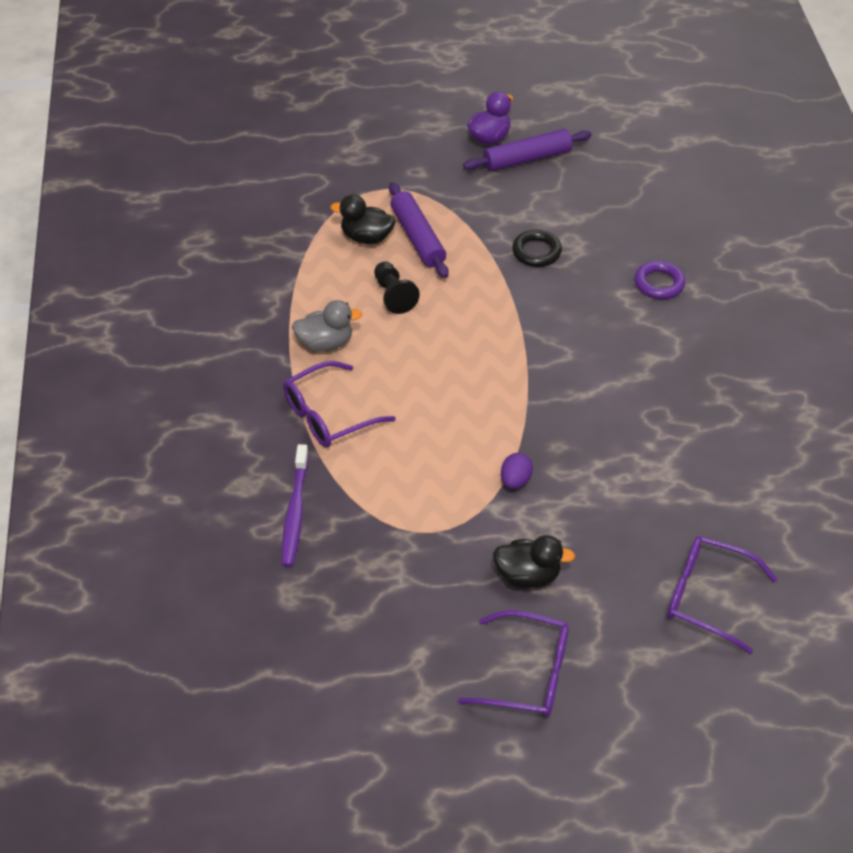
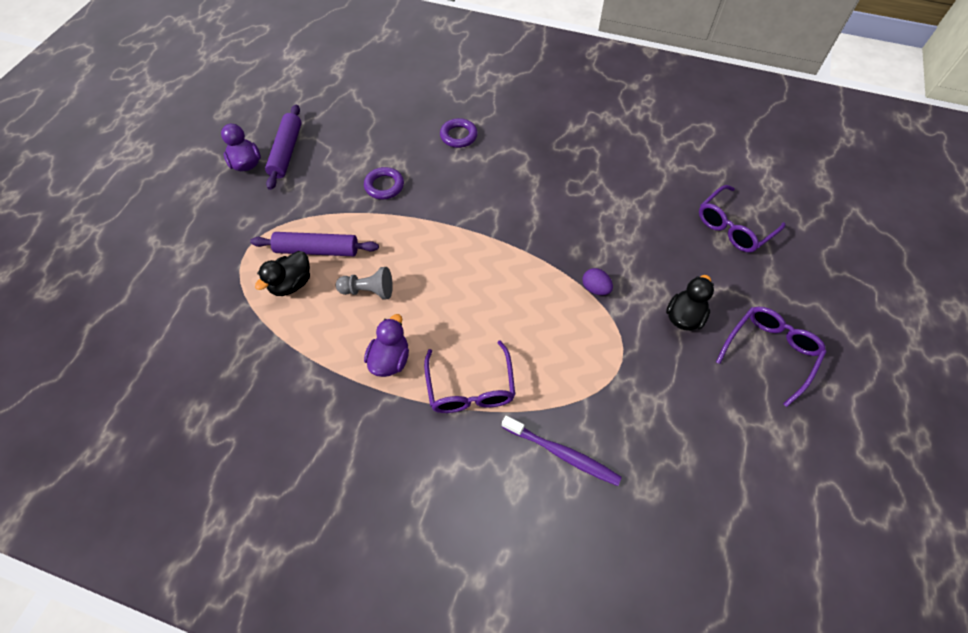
camera: 65 degrees left, 10 degrees up
grey duck [292,300,362,352] -> purple duck [364,314,409,377]
black pawn [374,261,420,314] -> grey pawn [336,267,393,300]
black ring [512,230,562,267] -> purple ring [364,167,404,200]

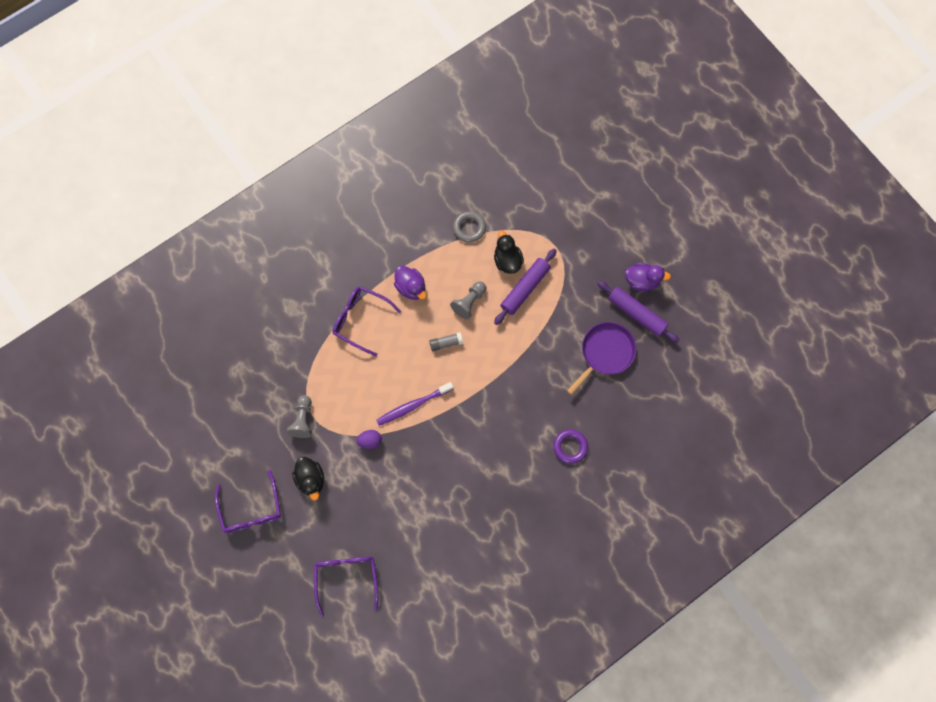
camera: 125 degrees right, 15 degrees up
purple ring [364,167,404,200] -> none
purple toothbrush [502,416,622,486] -> purple toothbrush moved to [376,382,454,426]
none -> grey pawn [287,395,312,438]
none -> grey glue stick [429,332,463,352]
none -> grey ring [453,211,486,243]
none -> purple pan [567,322,636,395]

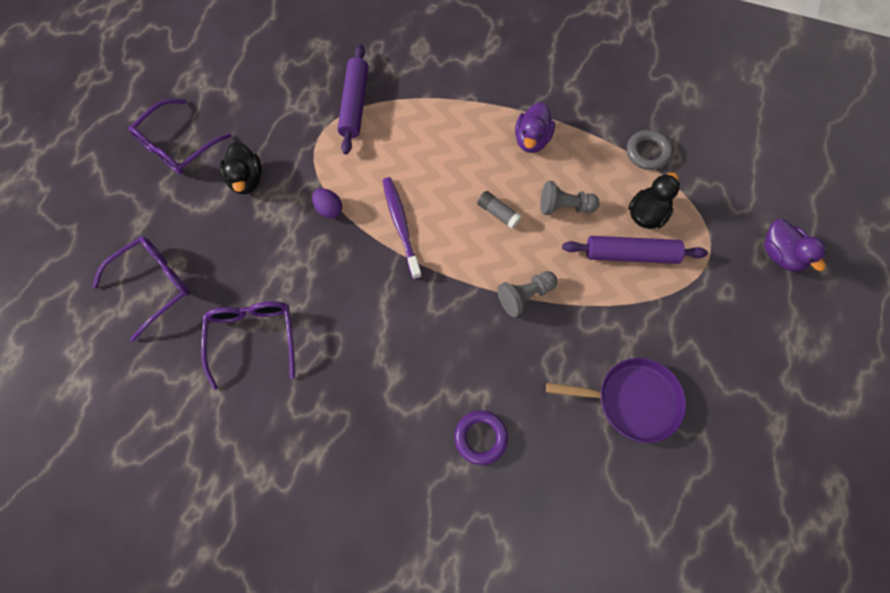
camera: 55 degrees right, 5 degrees down
grey pawn [287,395,312,438] -> grey pawn moved to [497,271,557,317]
black duck [292,457,324,501] -> black duck turned 45 degrees counterclockwise [220,142,262,194]
purple glasses [333,286,401,356] -> purple glasses moved to [201,301,295,390]
purple toothbrush [376,382,454,426] -> purple toothbrush turned 45 degrees clockwise [383,177,422,279]
purple rolling pin [597,281,679,343] -> purple rolling pin moved to [338,44,368,154]
purple duck [625,263,671,291] -> purple duck moved to [764,219,827,272]

